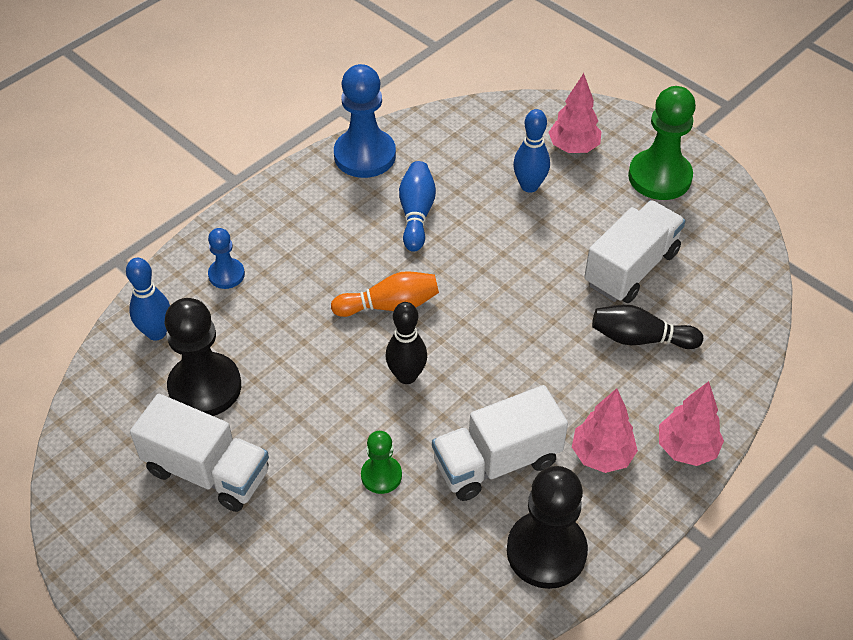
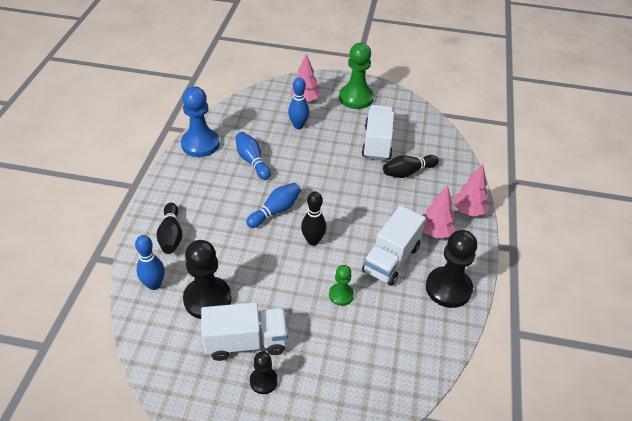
camera: 35 degrees left, 5 degrees down
blue pawn [208,228,245,289] -> black bowling pin [156,203,182,254]
orange bowling pin [331,271,439,317] -> blue bowling pin [246,183,301,228]
none -> black pawn [250,351,278,394]

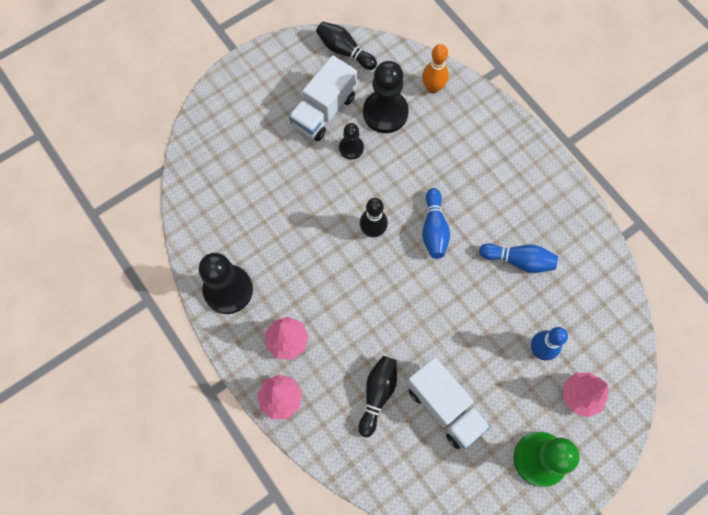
camera: 135 degrees right, 25 degrees up
blue bowling pin [135,235,165,290] -> orange bowling pin [422,44,449,94]
black bowling pin [156,203,182,254] -> black bowling pin moved to [316,21,377,70]
blue pawn [181,86,220,157] -> none
black pawn [250,351,278,394] -> black pawn moved to [339,123,364,160]
green pawn [329,265,354,306] -> none
white truck [362,206,426,286] -> none

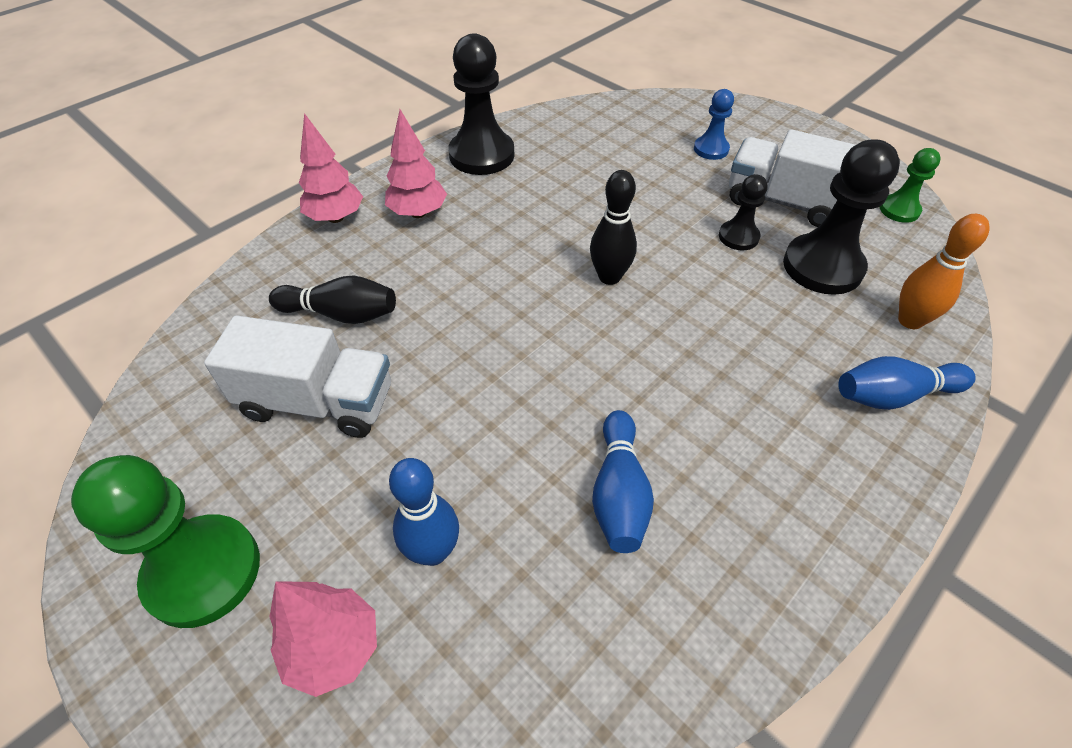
camera: 80 degrees right, 20 degrees down
black bowling pin [316,21,377,70] -> green pawn [880,148,941,223]
white truck [407,357,491,449] -> white truck turned 120 degrees counterclockwise [204,315,391,438]
blue bowling pin [422,188,450,259] -> blue bowling pin moved to [838,356,976,410]
none -> blue pawn [694,89,734,160]

